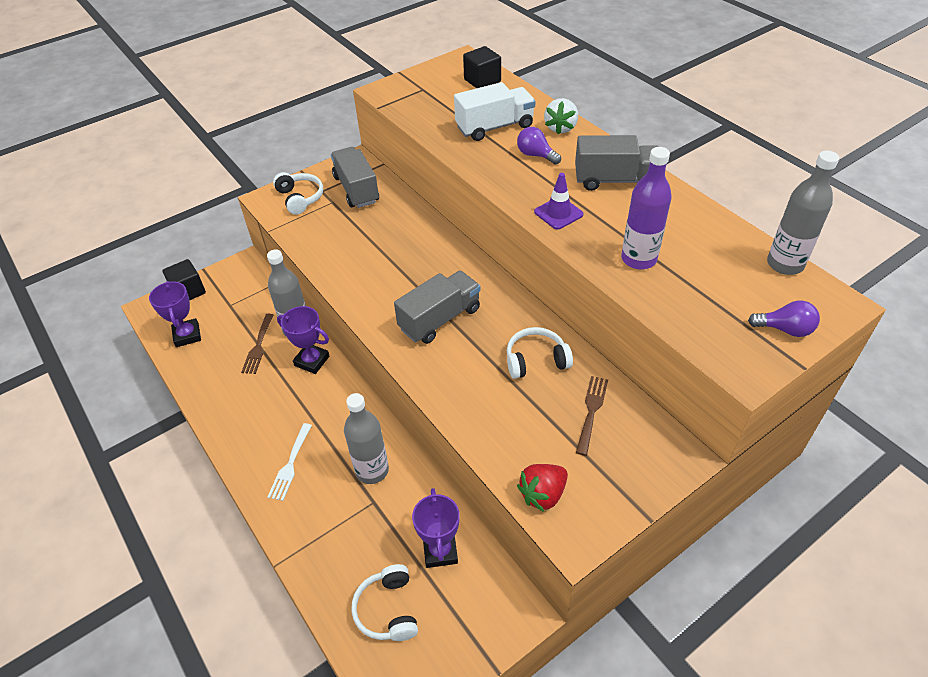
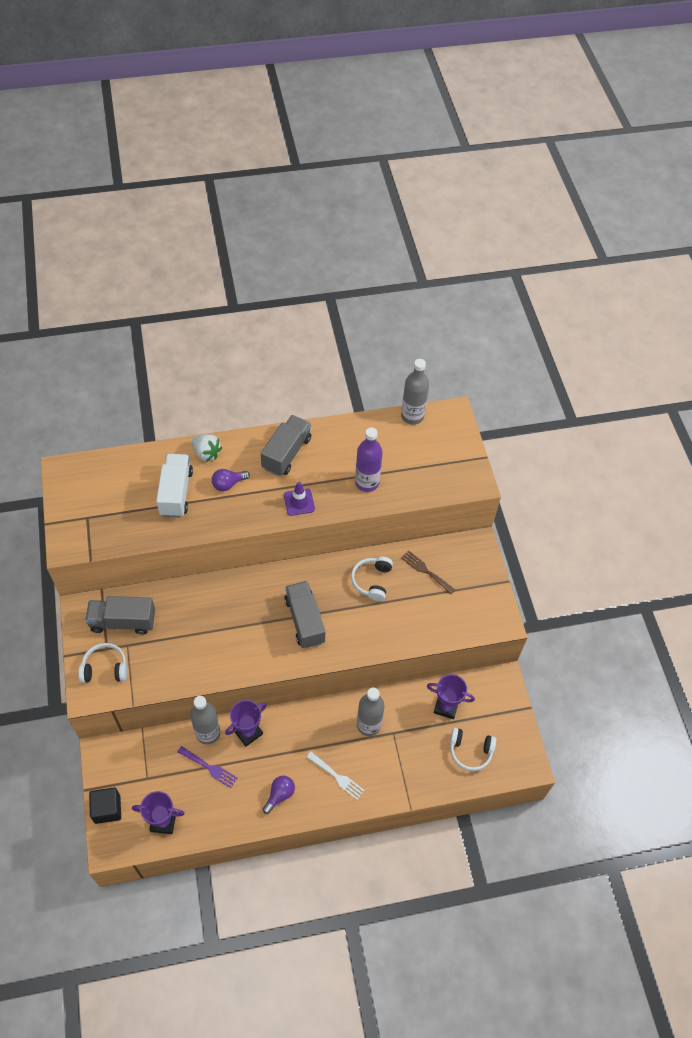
camera: 70 degrees left, 10 degrees up
brown fork [241,314,274,374] -> purple fork [177,746,238,788]
black cube [463,46,501,88] -> none
red strawberry [517,464,568,512] -> none
purple light bulb [748,301,820,337] -> purple light bulb moved to [263,776,295,814]

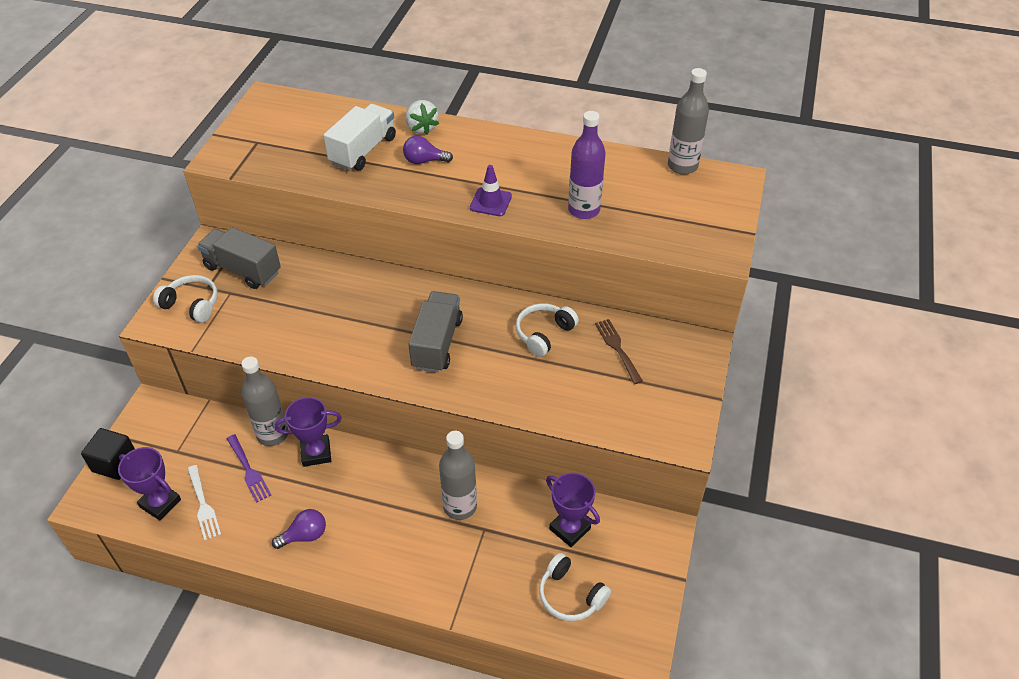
camera: 30 degrees right, 10 degrees down
grey truck [261,415,311,476] -> none
white fork [307,752,365,800] -> white fork moved to [187,465,221,540]

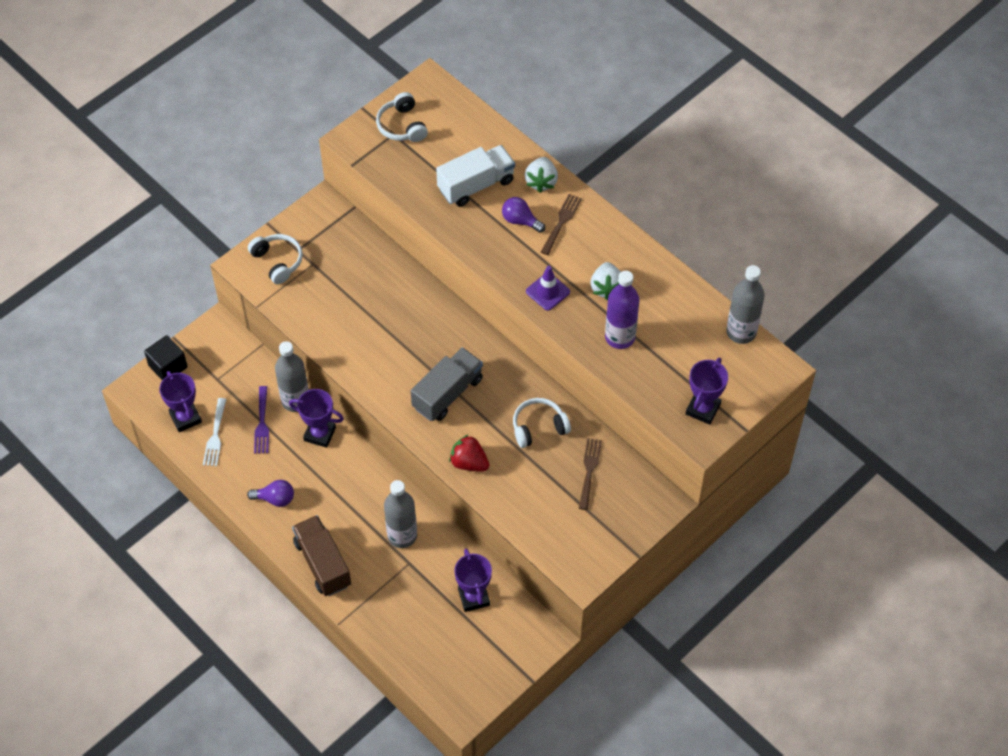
camera: 30 degrees right, 10 degrees up
grey truck [197,227,281,289] -> none
white headphones [539,553,611,621] -> white headphones moved to [376,92,428,142]
none -> brown truck [292,515,351,596]
none -> red strawberry [449,434,489,472]
none -> brown fork [541,194,582,255]
none -> white strawberry [590,262,621,300]
none -> purple trophy [686,358,728,425]

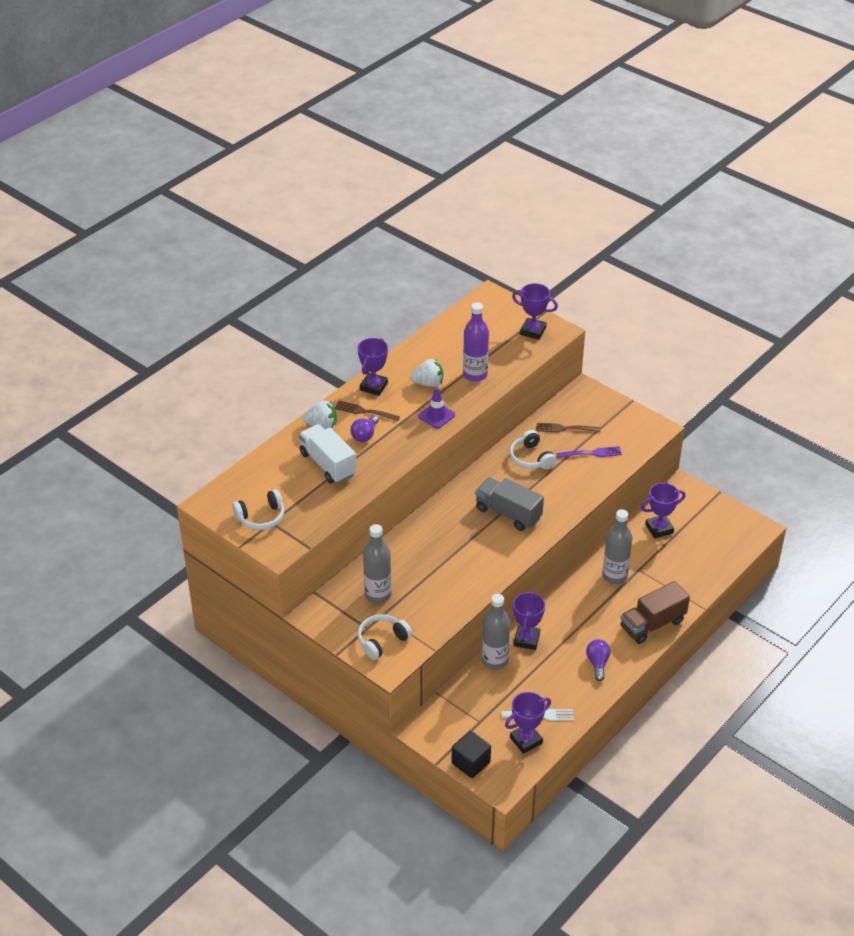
camera: 95 degrees left, 15 degrees down
purple fork [254,386,269,454] -> purple fork moved to [556,446,622,458]
red strawberry [449,434,489,472] -> none
grey bottle [726,265,765,344] -> grey bottle moved to [363,524,392,603]
none -> purple trophy [358,338,388,396]

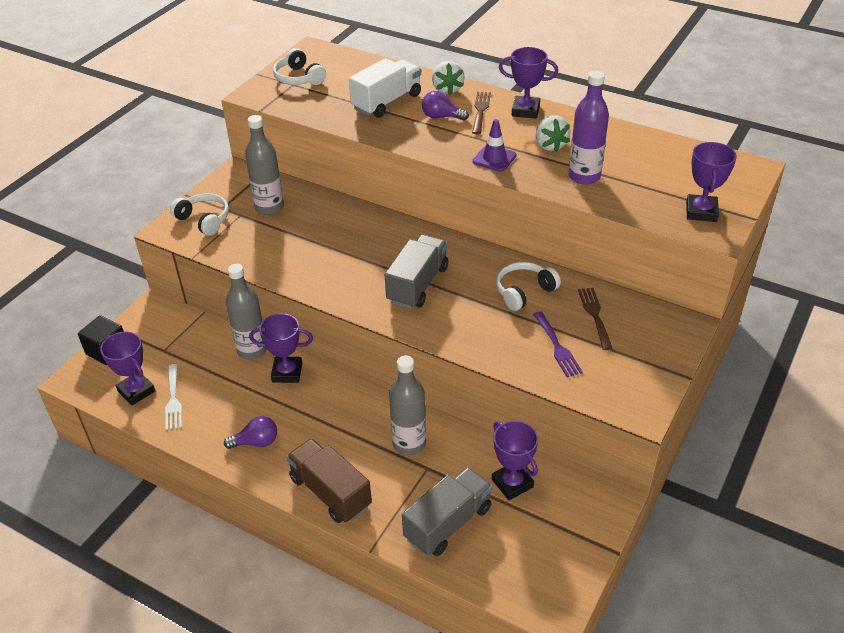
camera: 80 degrees right, 0 degrees up
none -> grey truck [402,467,493,556]

